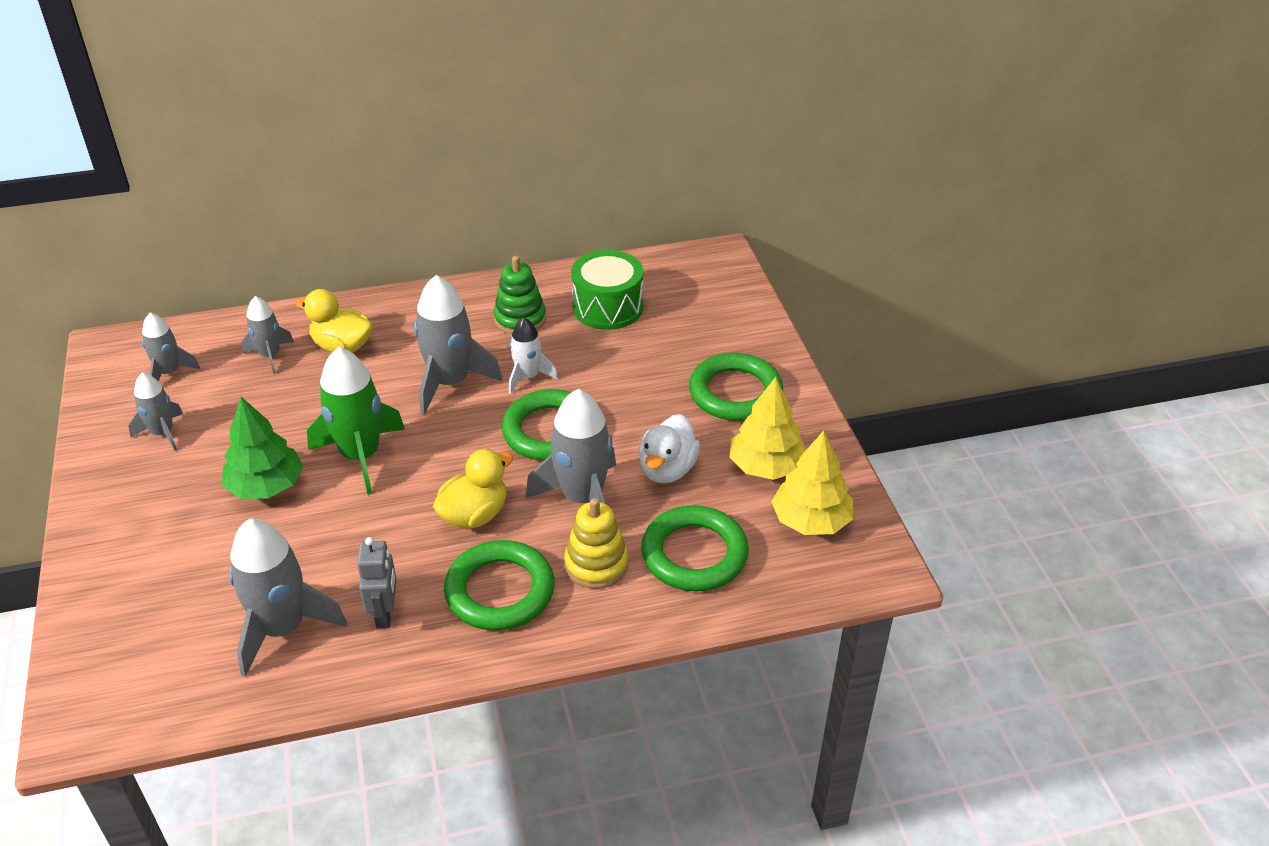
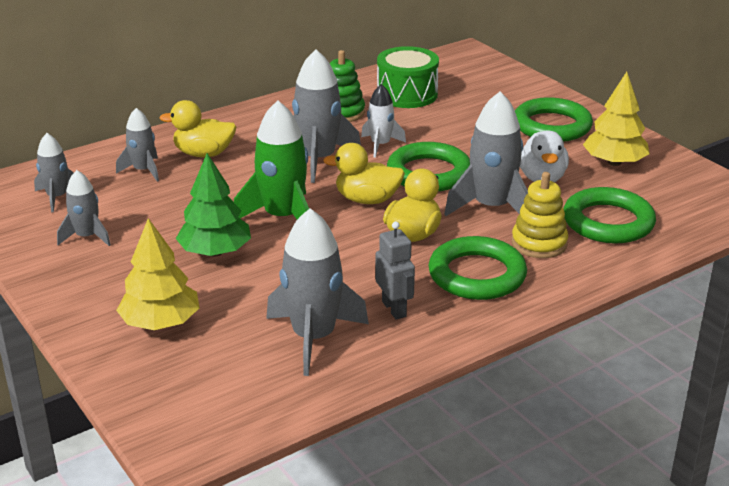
camera: 20 degrees left, 10 degrees down
yellow tree [771,431,853,535] -> yellow tree moved to [116,218,200,330]
none -> yellow duck [323,143,405,204]

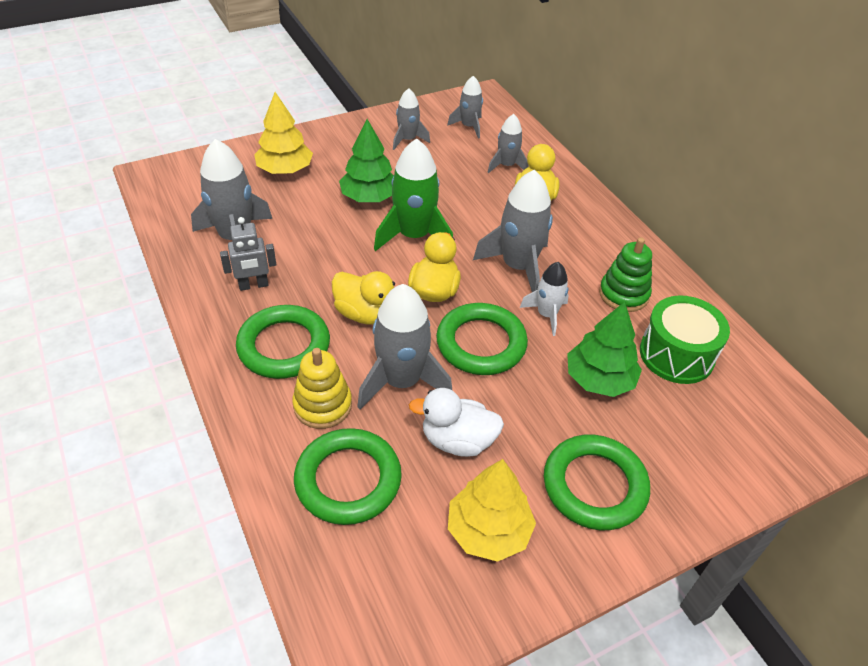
camera: 95 degrees right, 15 degrees up
none -> green tree [567,302,642,397]

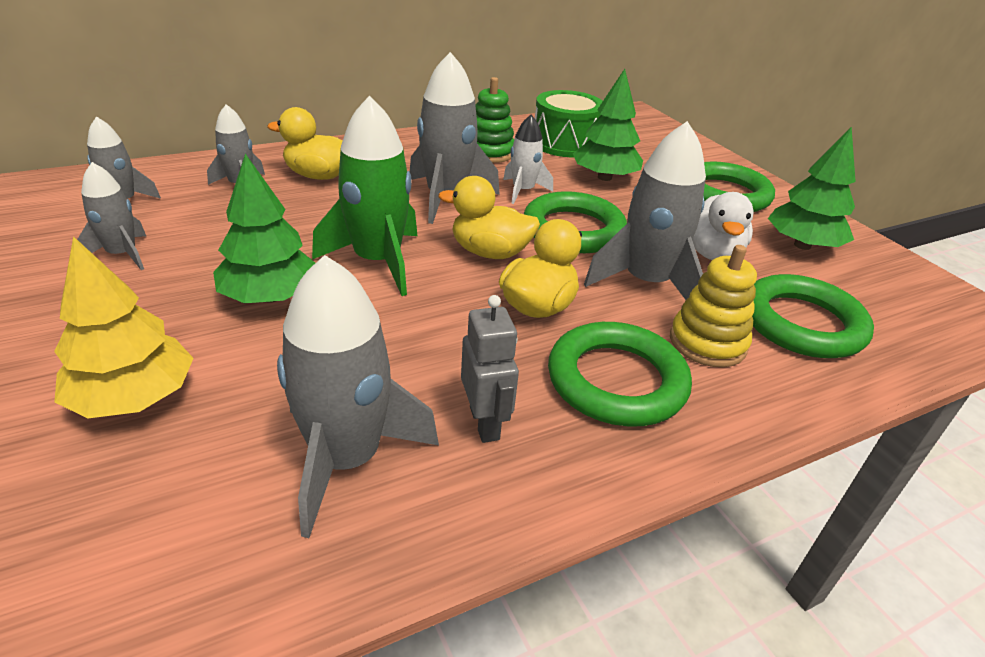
camera: 90 degrees left, 10 degrees down
yellow tree [448,459,536,562] -> green tree [768,127,856,250]

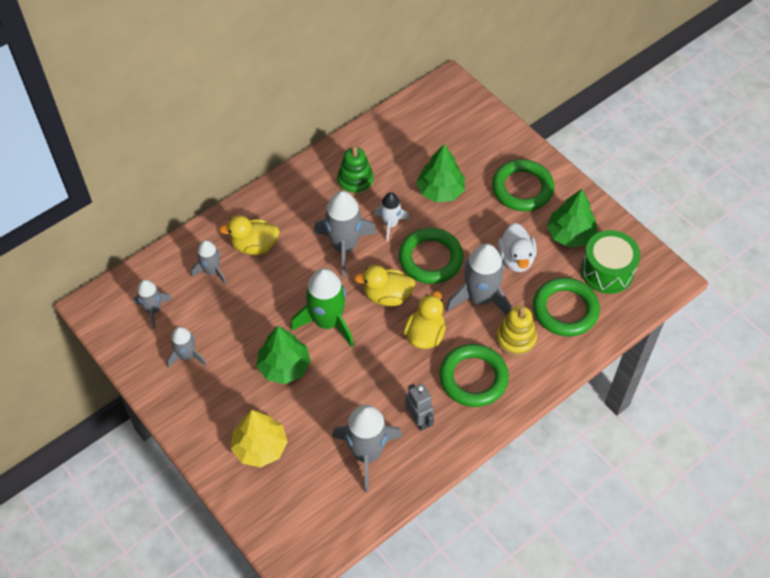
camera: 10 degrees left, 20 degrees up
green drum [535,90,603,157] -> green drum moved to [581,230,641,294]

